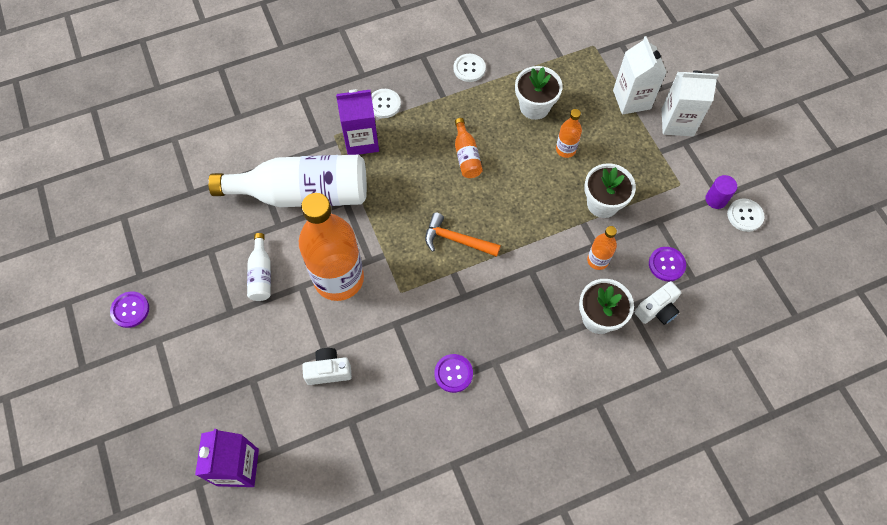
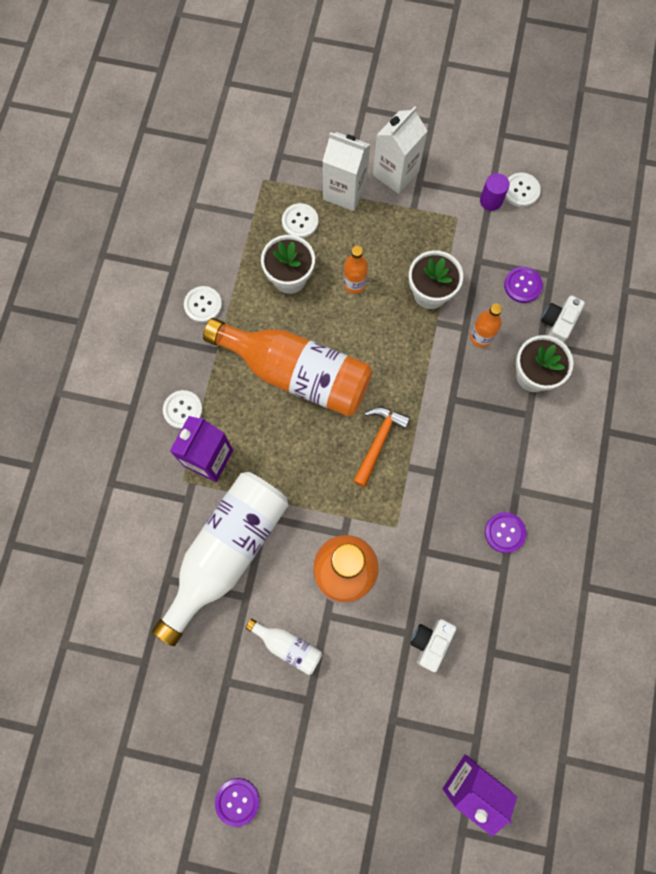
camera: 55 degrees left, 10 degrees up
orange hammer [425,212,501,257] -> orange hammer turned 150 degrees clockwise [353,407,410,487]
orange bottle [455,118,483,178] -> orange bottle [203,318,372,416], size x2.29
white camera [635,281,681,325] -> white camera turned 150 degrees counterclockwise [541,295,585,343]
none -> white button [282,203,319,238]

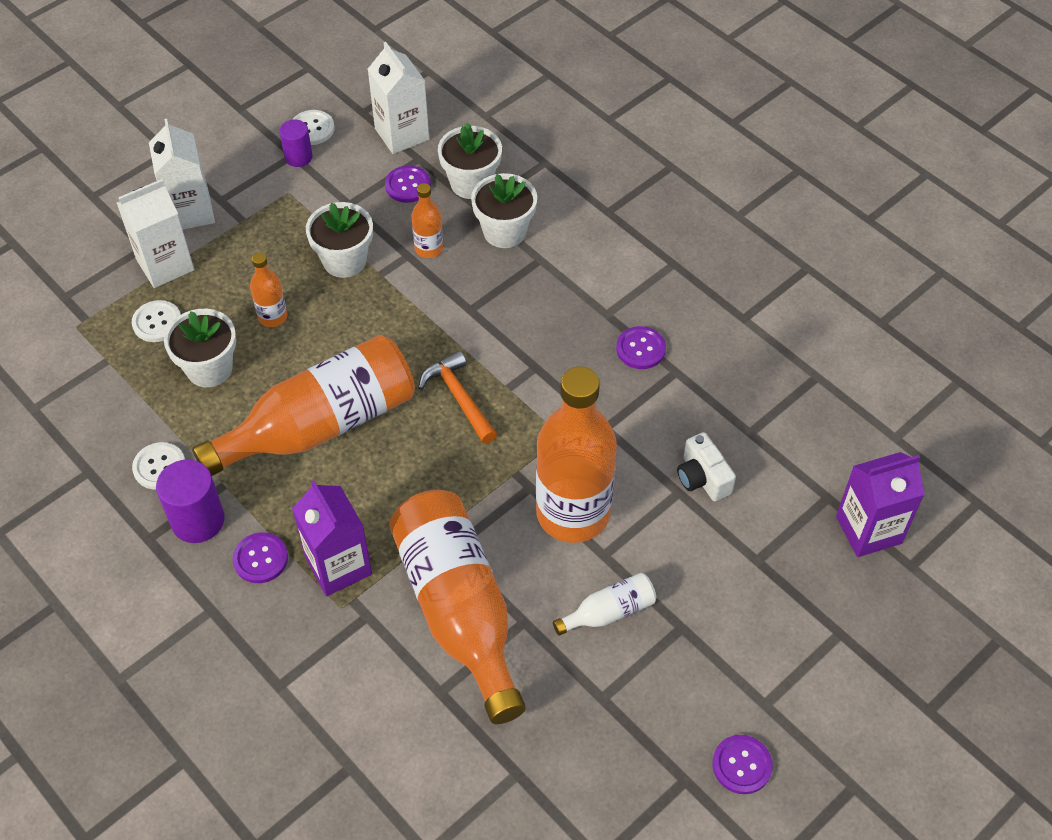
camera: 55 degrees left, 20 degrees down
white bottle [152,472,289,646] -> orange bottle [389,490,526,724]
white button [163,390,203,429] -> purple button [233,532,288,583]
white camera [541,295,585,343] -> white flower pot [438,122,502,199]
none -> purple cylinder [156,460,224,543]
none -> white carton [368,42,429,154]

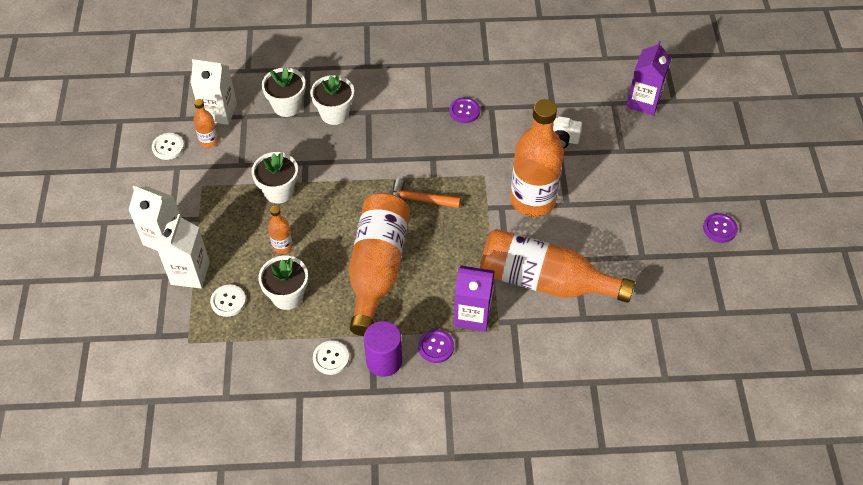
camera: 50 degrees left, 0 degrees up
purple cylinder [279,120,313,167] -> none
purple button [385,165,431,203] -> none
orange bottle [412,183,443,258] -> orange bottle moved to [194,99,219,148]
white bottle [553,573,656,636] -> none

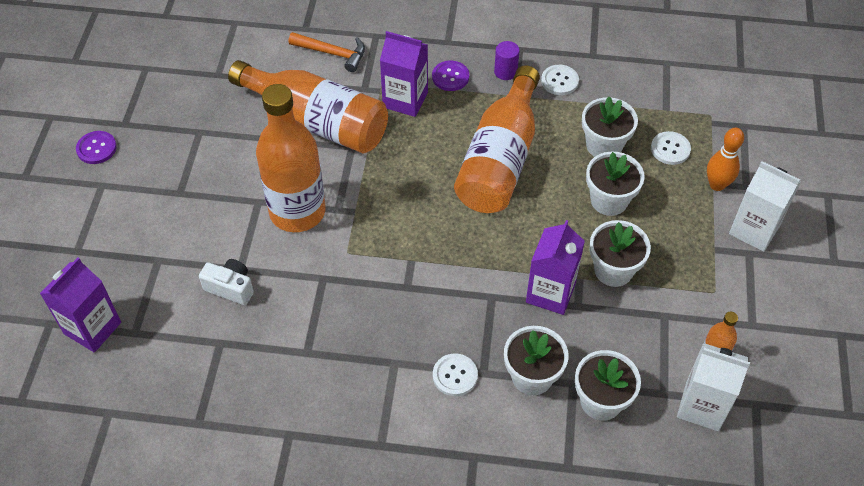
camera: 170 degrees left, 0 degrees up
white button [152,133,184,160] -> white button moved to [433,353,478,396]
white carton [158,214,210,288] -> orange bowling pin [707,128,744,191]
orange bottle [268,206,293,254] -> white flower pot [586,152,645,216]
purple cylinder [364,321,402,377] -> purple cylinder [494,41,520,80], size x0.63
orange hammer [392,178,461,208] -> orange hammer moved to [288,32,365,72]
purple button [449,97,480,123] -> none
none -> purple carton [526,220,585,315]

